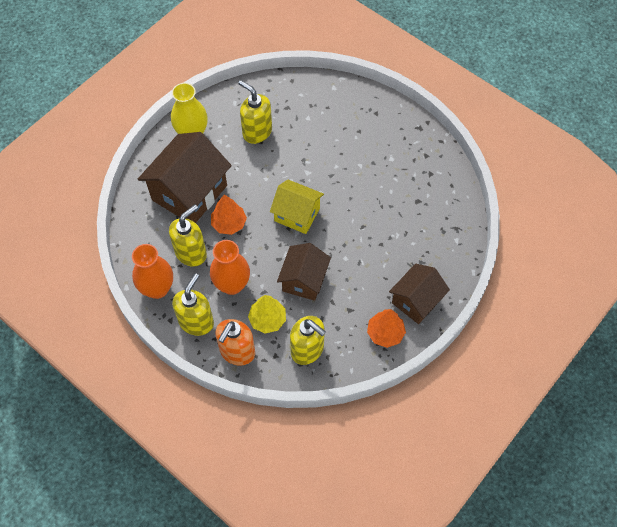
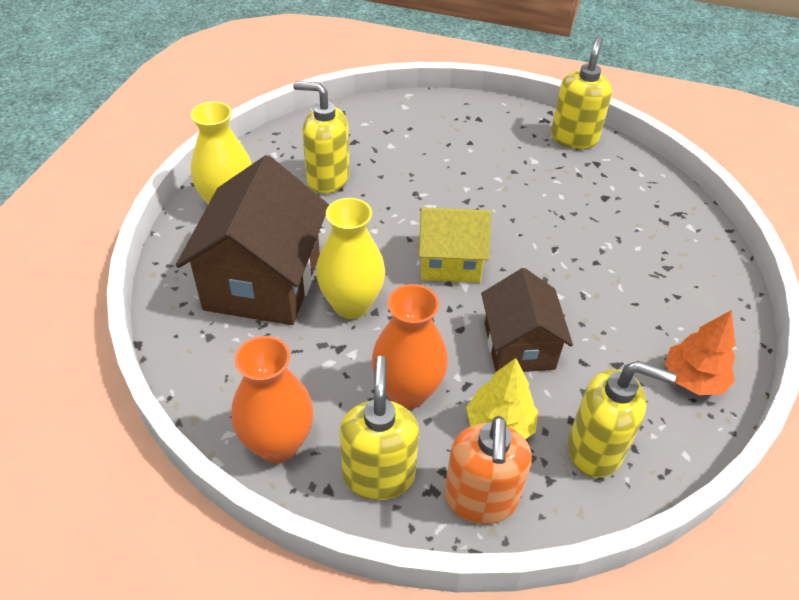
camera: 25 degrees left, 15 degrees down
yellow soap dispenser [169,205,207,267] -> yellow soap dispenser moved to [551,36,612,149]
orange tree [211,195,247,235] -> yellow vase [316,198,385,319]
brown house [389,264,450,324] -> none

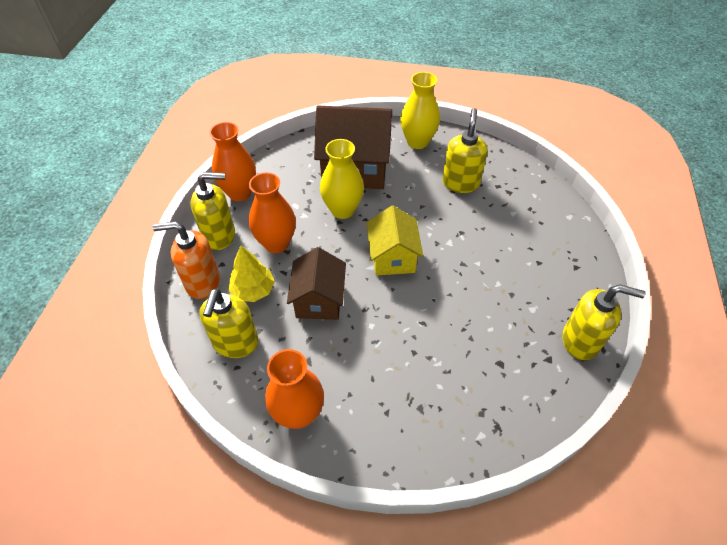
camera: 85 degrees right, 5 degrees up
brown house [481,268,573,372] -> brown house turned 75 degrees counterclockwise [287,247,346,320]
orange tree [665,310,735,395] -> orange vase [265,349,324,429]

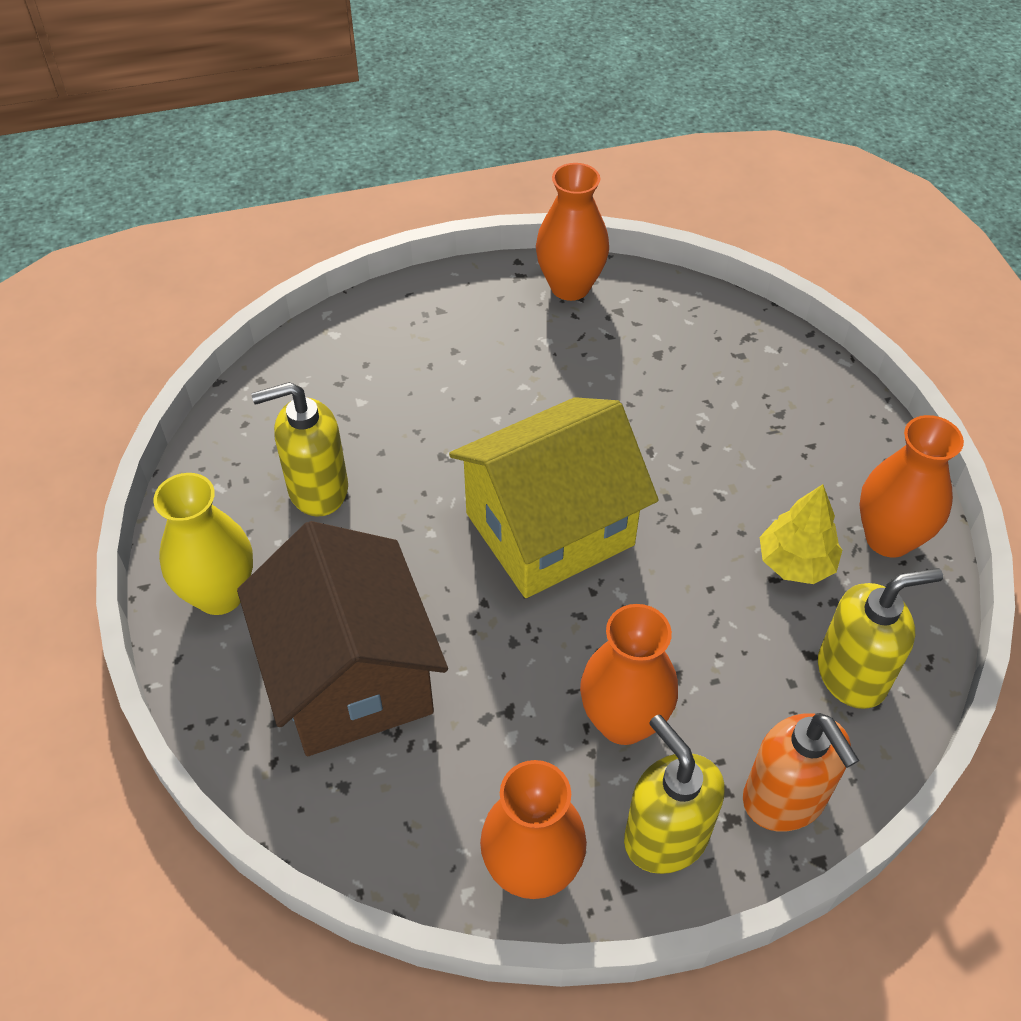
camera: 115 degrees left, 0 degrees up
yellow tree [229,245,275,302] -> yellow tree moved to [760,484,842,584]
brown house [287,247,346,320] -> none
yellow vase [320,139,364,219] -> none
yellow house [367,206,423,276] -> yellow house [449,397,659,598], size x1.63
yellow soap dispenser [562,284,646,360] -> orange vase [536,163,609,301]

